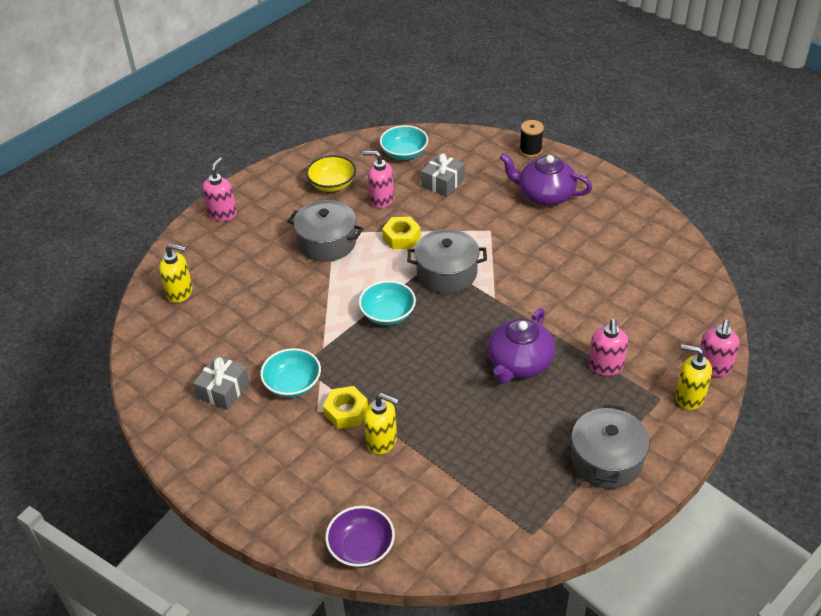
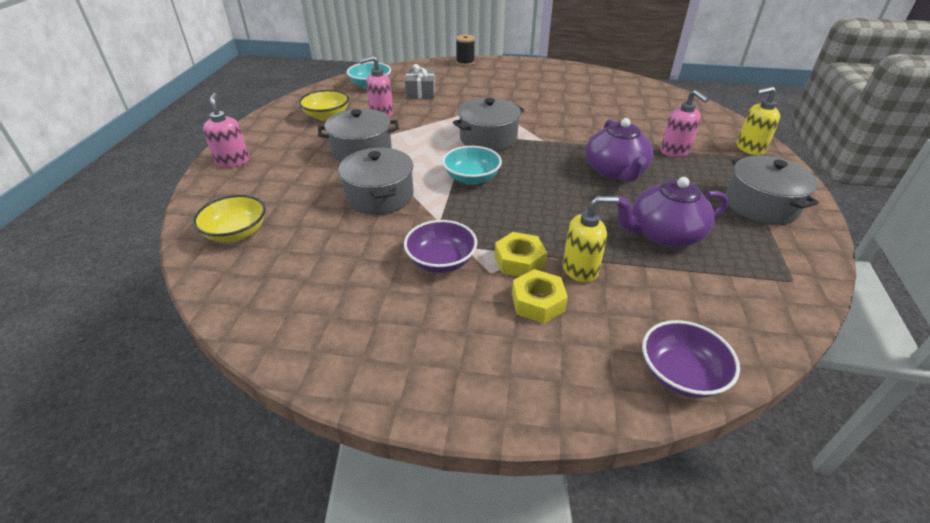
camera: 35 degrees left, 5 degrees down
yellow soap dispenser [159,244,193,303] -> yellow bowl [193,195,266,242]
grey gift [193,355,249,410] -> none
turquoise bowl [260,348,321,398] -> purple bowl [404,220,477,273]
yellow nut [382,217,421,249] -> yellow nut moved to [512,269,568,323]
purple teapot [500,153,592,206] -> purple teapot moved to [614,177,729,247]
pink soap dispenser [700,320,740,377] -> none
none -> grey pot [338,148,413,215]

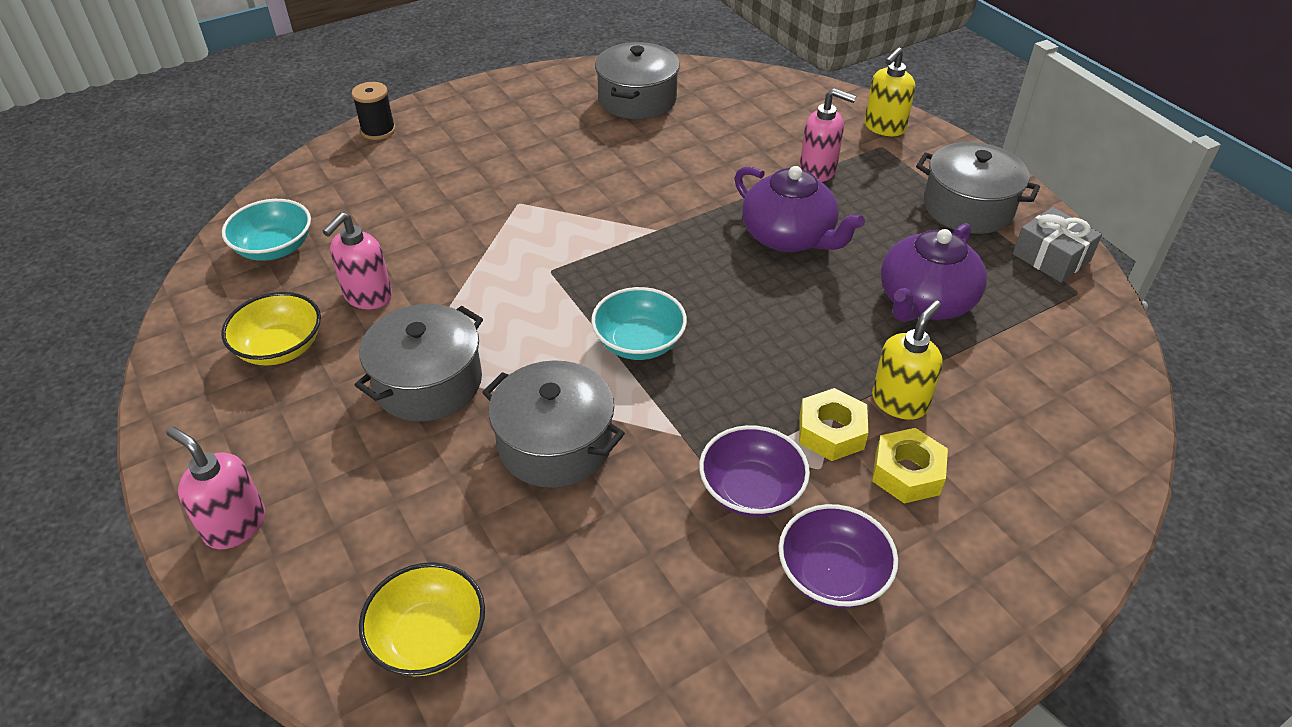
camera: 40 degrees left, 5 degrees up
grey gift [405,64,435,99] -> grey gift moved to [1013,207,1102,282]
grey pot [453,98,524,151] -> grey pot moved to [595,42,680,119]
purple bowl [642,320,740,398] -> purple bowl moved to [779,504,898,608]

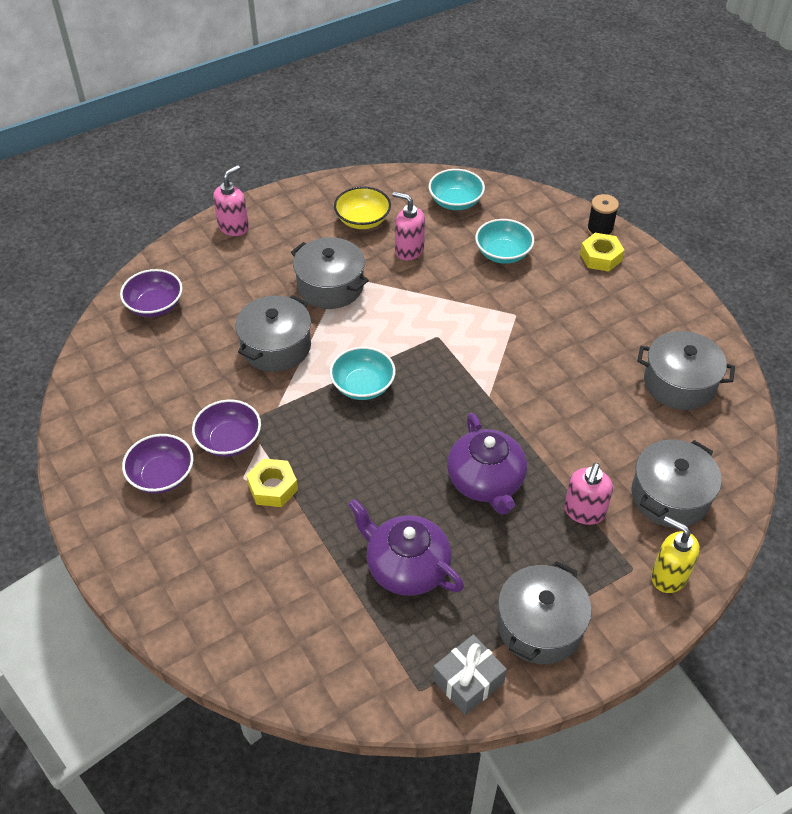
camera: 90 degrees right, 5 degrees up
yellow bowl [359,562,485,676] -> purple bowl [120,269,183,317]
purple teapot [734,166,865,252] -> purple teapot turned 60 degrees counterclockwise [447,413,527,515]
yellow soap dispenser [872,300,943,420] -> none
yellow nut [872,428,948,504] -> yellow nut moved to [580,233,624,272]
none -> turquoise bowl [475,219,534,264]
none -> grey pot [631,440,722,528]

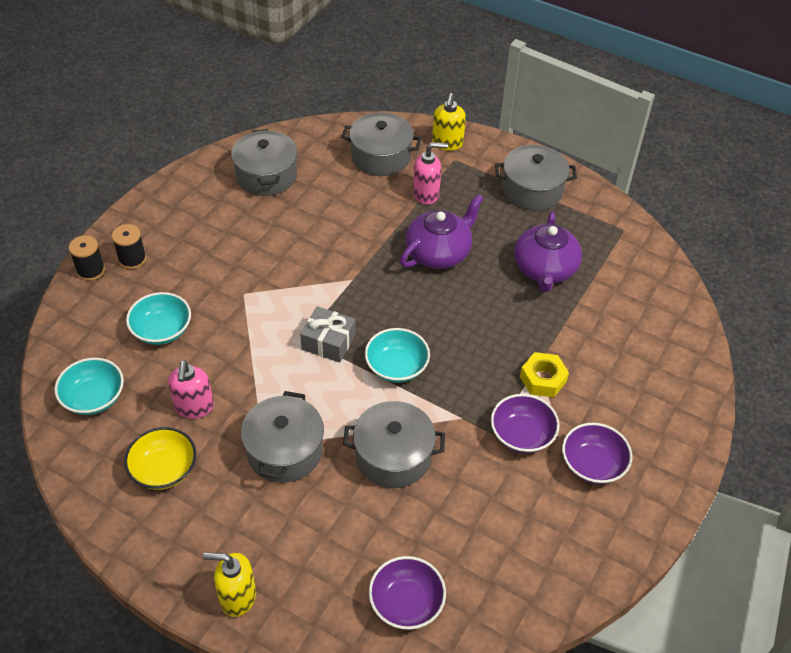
camera: 120 degrees left, 0 degrees up
pink soap dispenser [213,165,249,236] -> yellow soap dispenser [203,552,256,617]
grey gift [433,634,507,715] -> grey gift moved to [300,306,356,363]
yellow nut [580,233,624,272] -> black spool [112,224,146,269]

